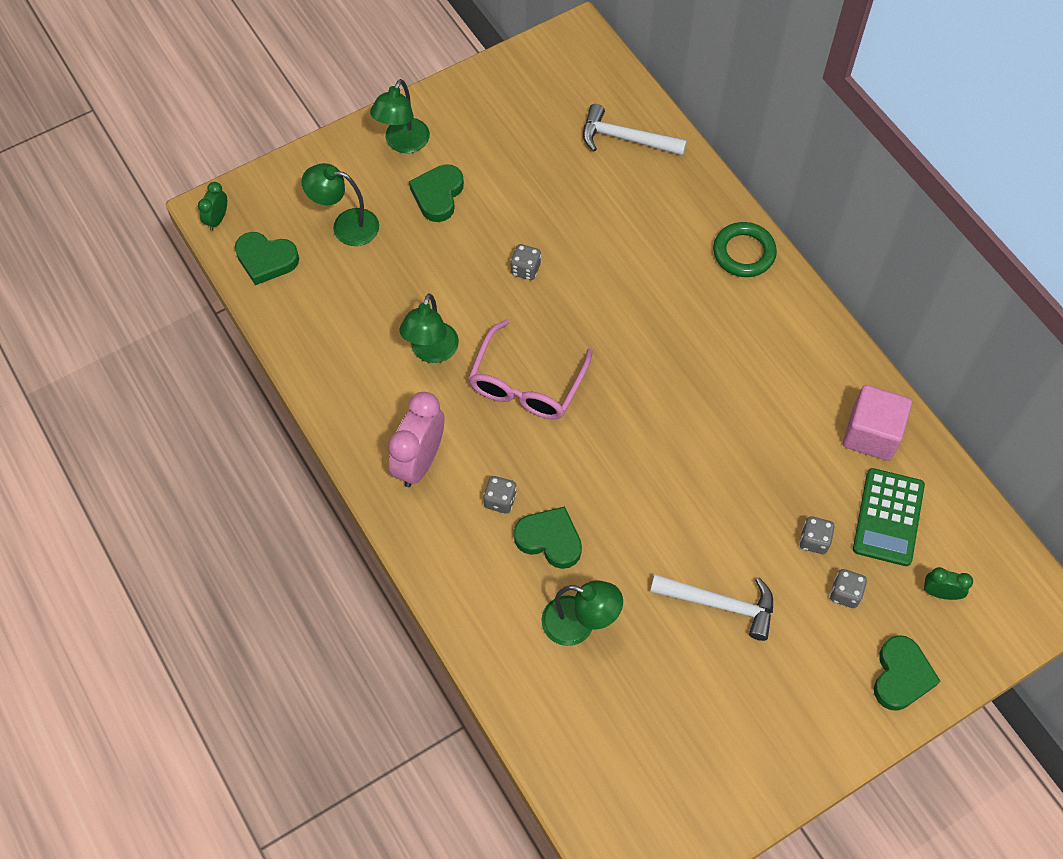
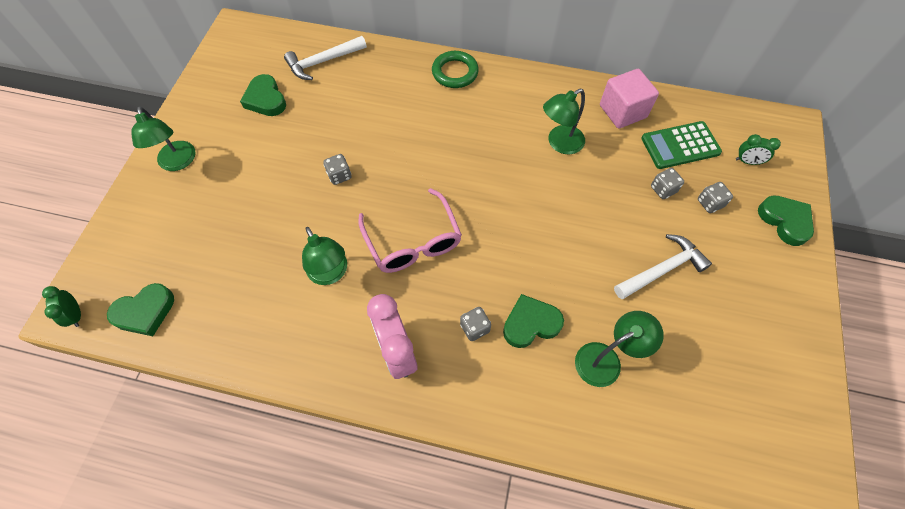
camera: 45 degrees left, 0 degrees up
green lamp [302,163,379,246] -> green lamp moved to [543,89,585,154]
green heart [409,164,464,222] -> green heart moved to [240,74,286,116]
green calculator [853,468,925,566] -> green calculator turned 105 degrees clockwise [641,121,722,169]
green clock [924,567,973,600] -> green clock turned 135 degrees counterclockwise [736,134,781,165]

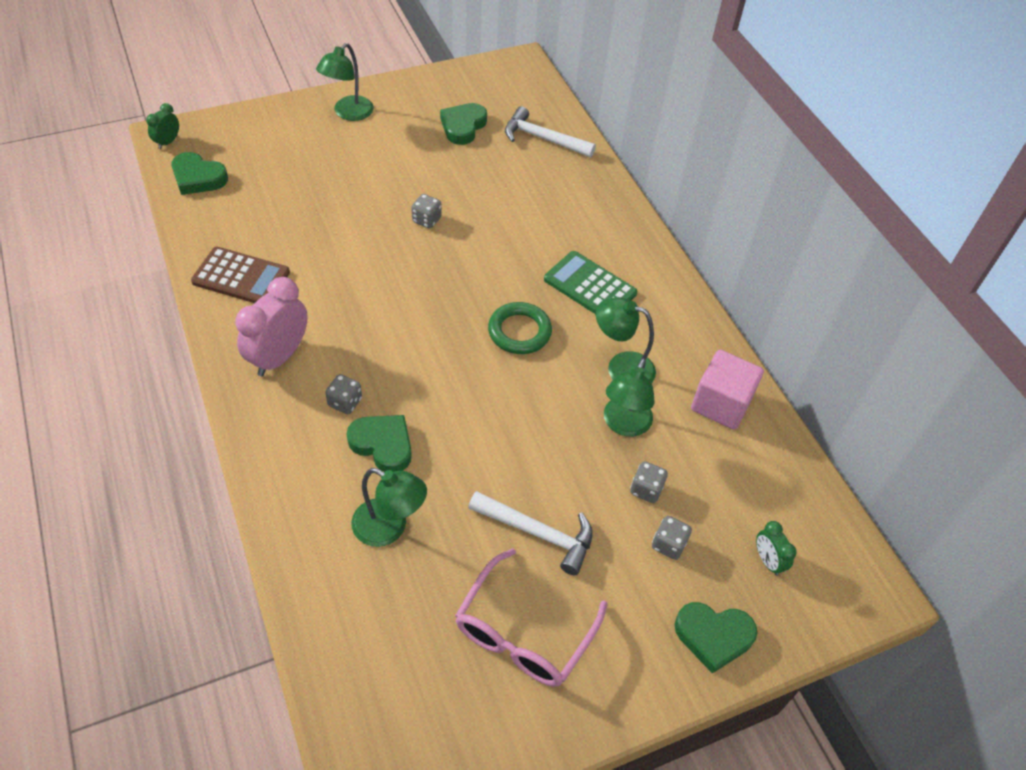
camera: 50 degrees right, 10 degrees down
green lamp [302,227,347,285] -> green lamp moved to [604,358,655,437]
pink glasses [358,188,462,273] -> pink glasses moved to [455,548,607,687]
green ring [432,51,479,88] -> green ring moved to [488,302,552,354]
green calculator [641,121,722,169] -> green calculator moved to [544,251,637,314]
green heart [758,195,814,246] -> green heart turned 75 degrees clockwise [674,602,758,674]
none -> brown calculator [191,247,290,303]

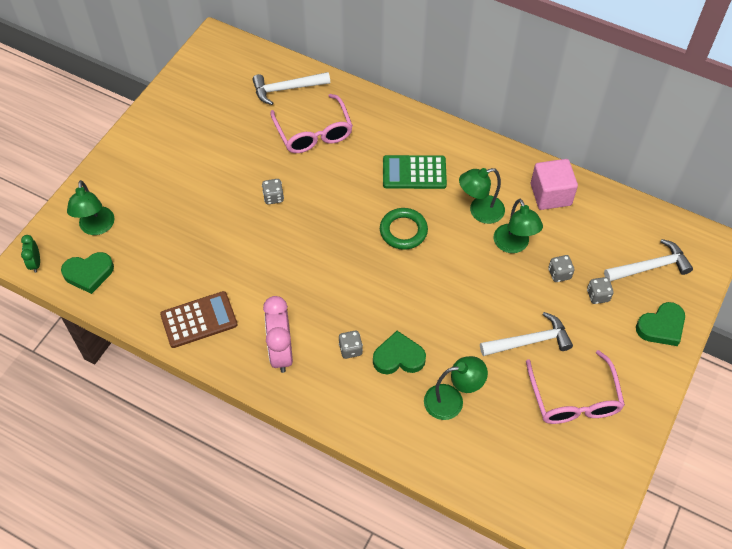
camera: 35 degrees left, 5 degrees up
green lamp [316,43,374,121] -> green lamp moved to [67,180,115,235]
green heart [440,103,487,145] -> none
green clock [756,521,797,576] -> white hammer [604,239,693,282]
none -> pink glasses [271,94,353,153]

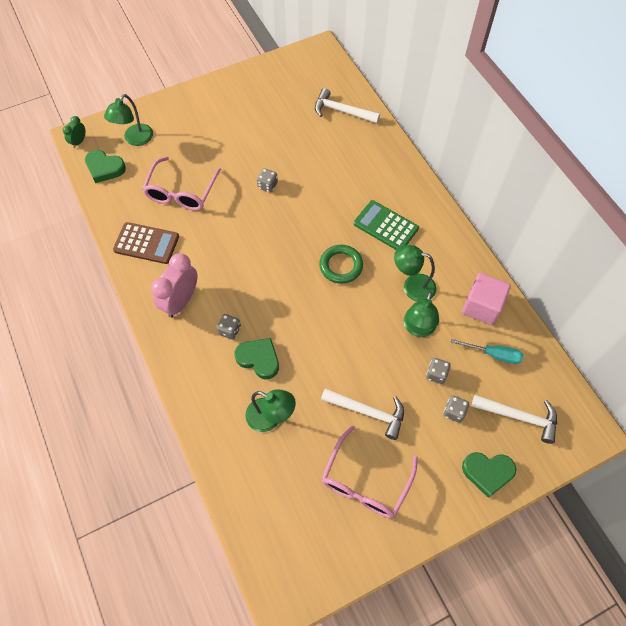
camera: 35 degrees right, 5 degrees up
pink glasses [271,94,353,153] -> pink glasses moved to [142,156,221,210]
none -> turquoise screwdriver [450,339,523,364]

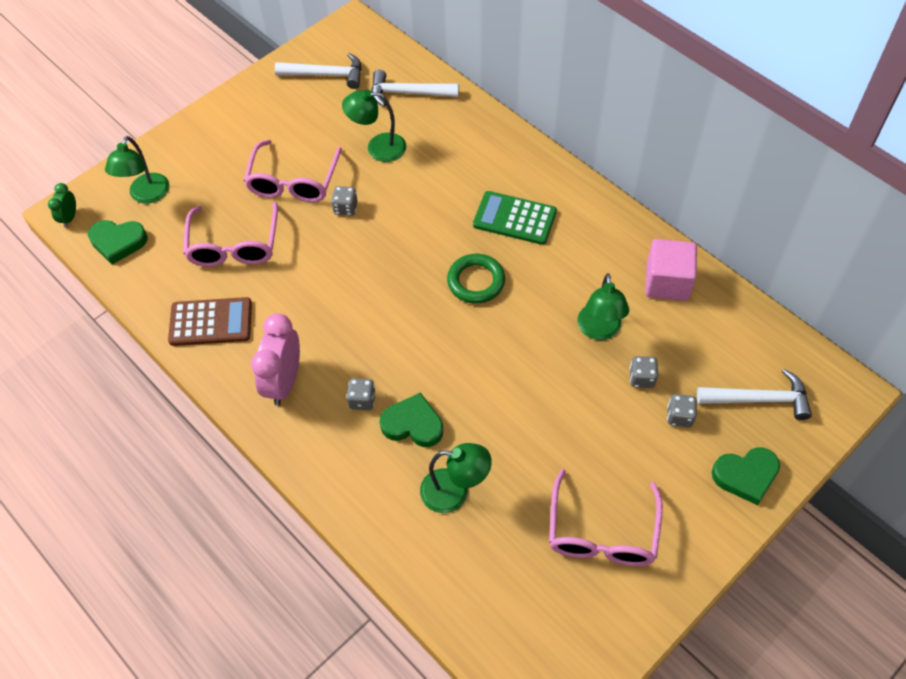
camera: 15 degrees left, 5 degrees down
white hammer [321,388,404,440] -> white hammer moved to [275,53,362,89]
green lamp [394,245,436,302] -> green lamp moved to [342,90,406,162]
turquoise screwdriver [450,339,523,364] -> none
none -> pink glasses [244,139,342,202]

